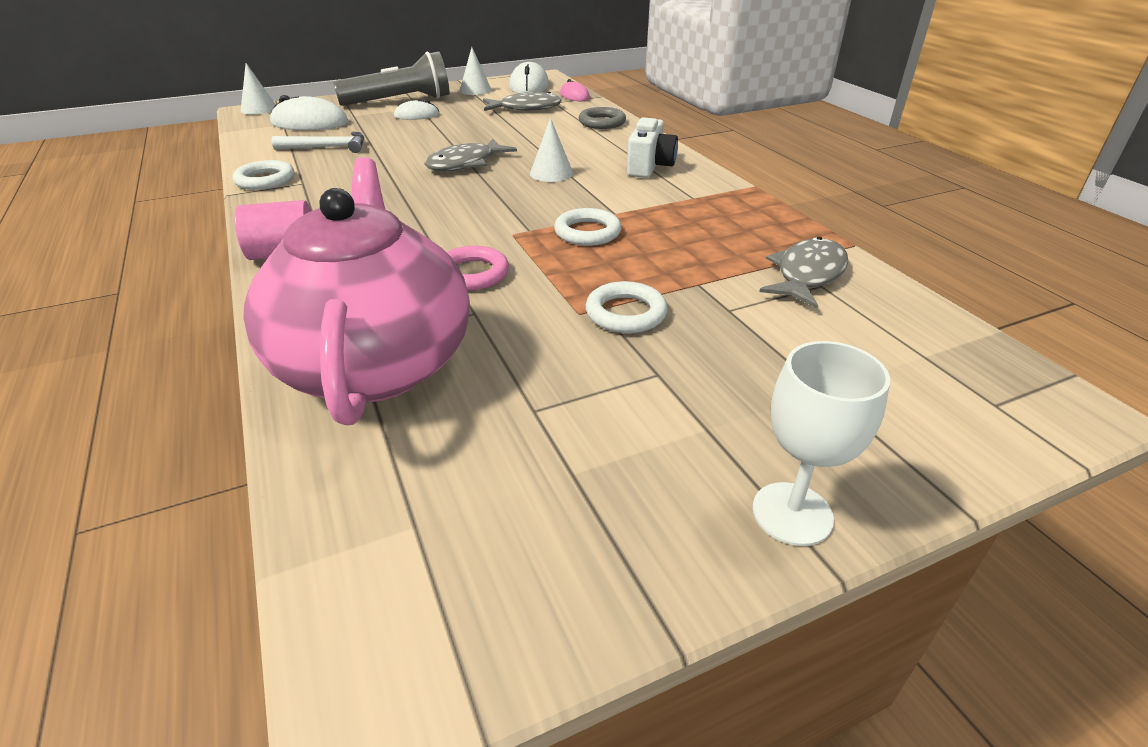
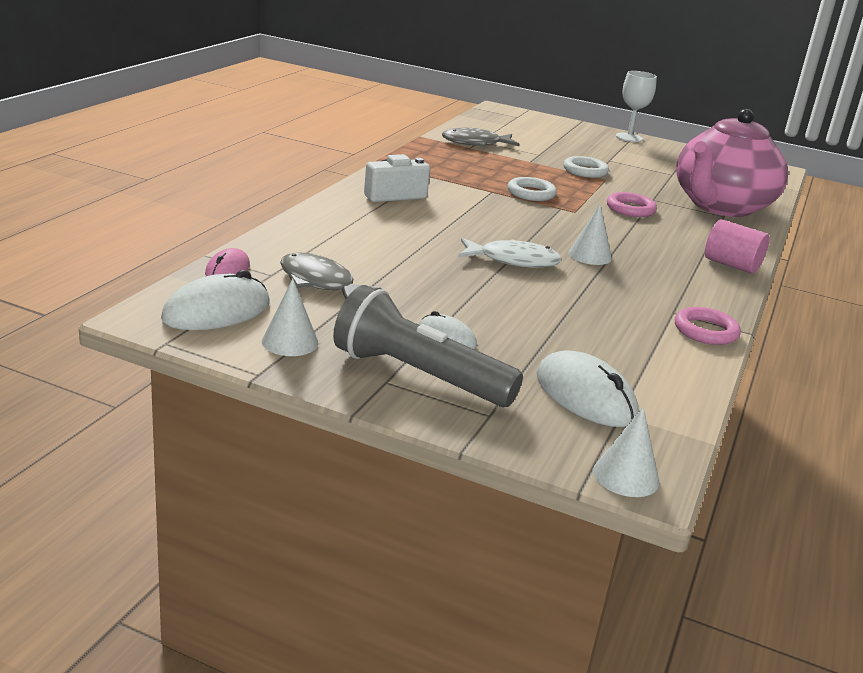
camera: 135 degrees left, 10 degrees down
white ring [233,160,294,190] -> pink ring [675,307,741,345]
white hammer [272,132,364,153] -> none
grey fish [424,139,517,171] -> white fish [458,238,562,268]
white cone [530,118,573,182] -> white cone moved to [568,205,612,265]
grey ring [579,107,626,129] -> none

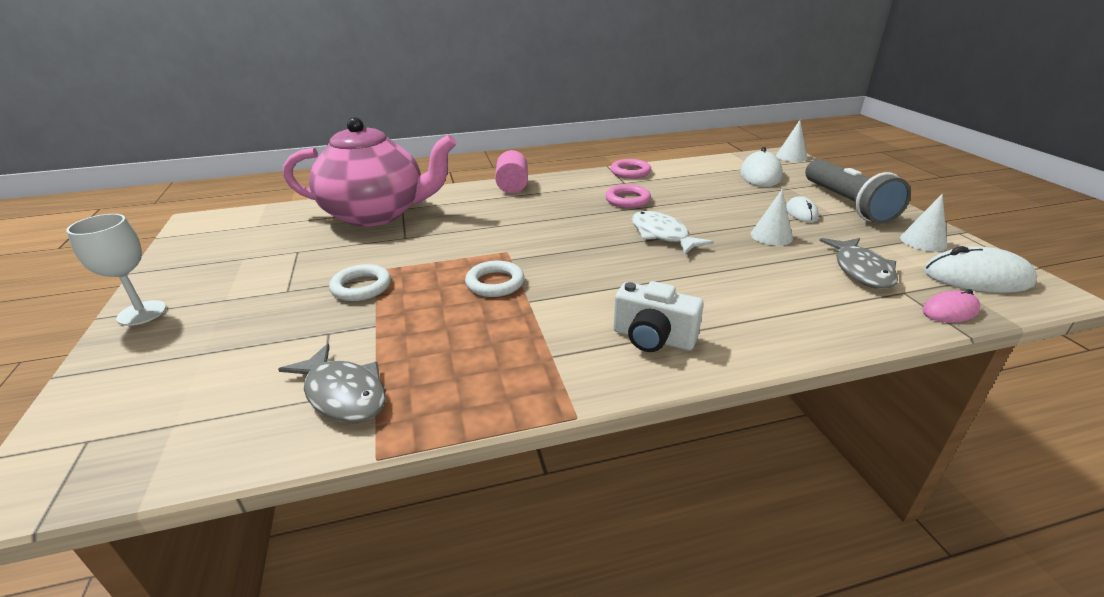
camera: 125 degrees left, 5 degrees up
white cone [568,205,612,265] -> white cone moved to [751,189,793,246]
pink ring [607,192,657,217] -> pink ring moved to [605,184,651,208]

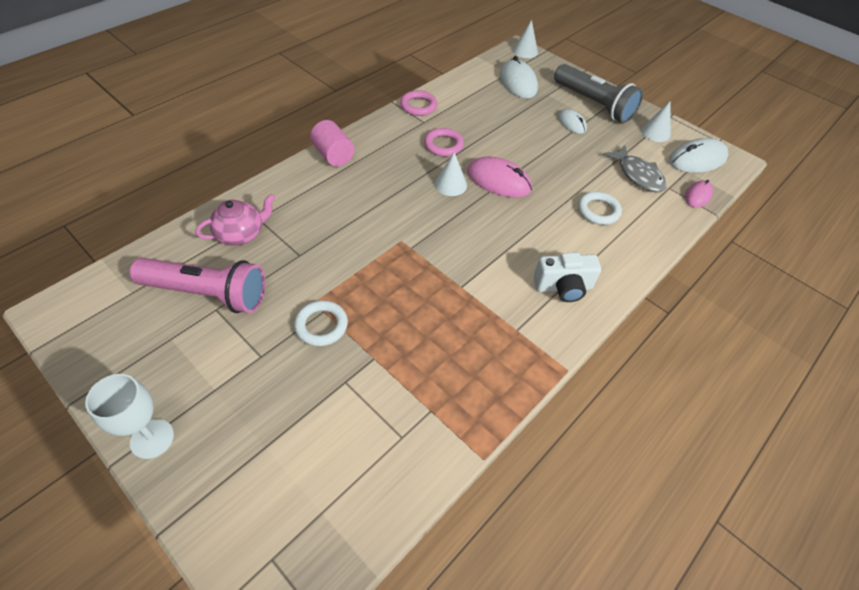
camera: 35 degrees left, 20 degrees up
grey fish [278,344,386,423] -> none
pink teapot [283,117,457,227] -> pink teapot [196,194,275,246], size x0.47
white ring [465,261,525,297] -> white ring moved to [578,192,622,225]
white fish [632,211,714,254] -> pink mouse [467,156,532,198]
white cone [751,189,793,246] -> white cone moved to [435,152,467,196]
none -> pink flashlight [129,258,265,313]

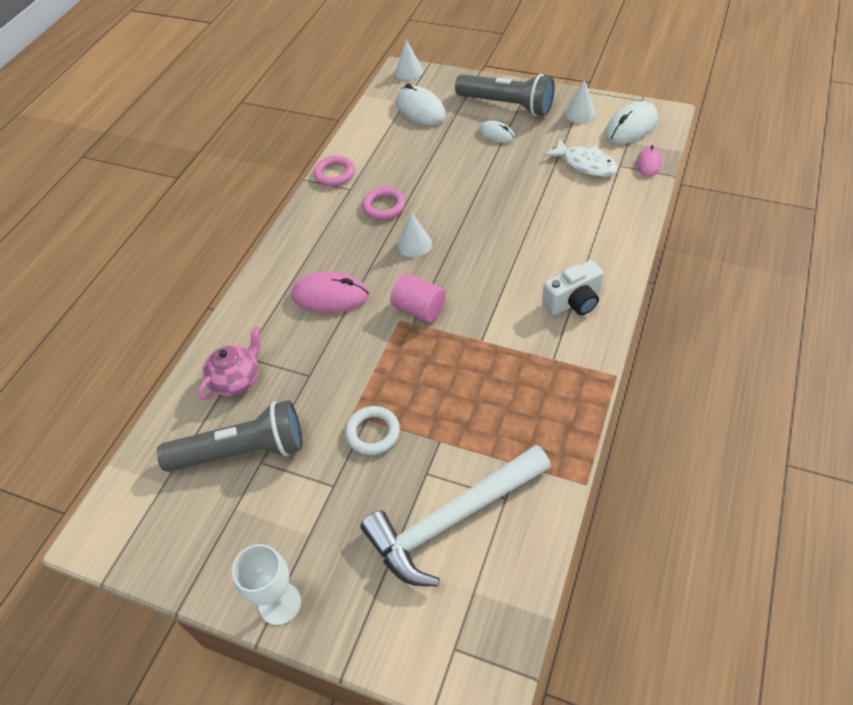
camera: 15 degrees left, 0 degrees up
pink flashlight [129,258,265,313] -> grey flashlight [157,400,303,472]
pink cylinder [310,120,354,167] -> pink cylinder moved to [390,273,446,323]
pink mouse [467,156,532,198] -> pink mouse moved to [292,272,369,313]
white ring [578,192,622,225] -> none
grey fish [603,146,667,193] -> white fish [543,138,618,177]
none -> white hammer [360,445,551,587]

